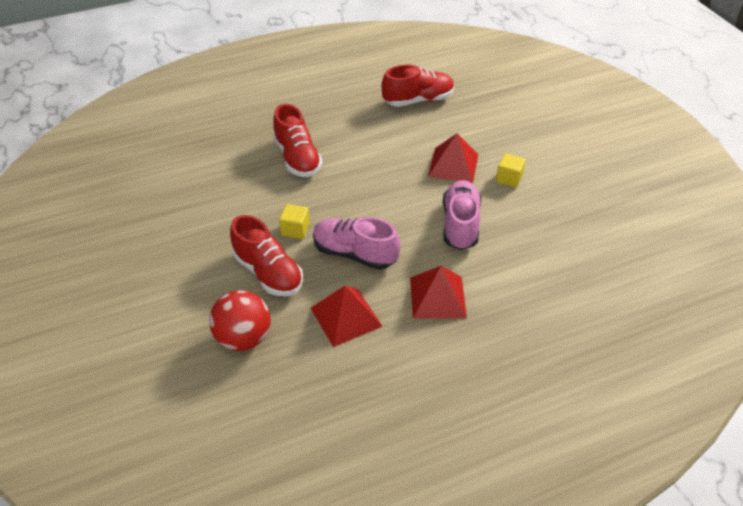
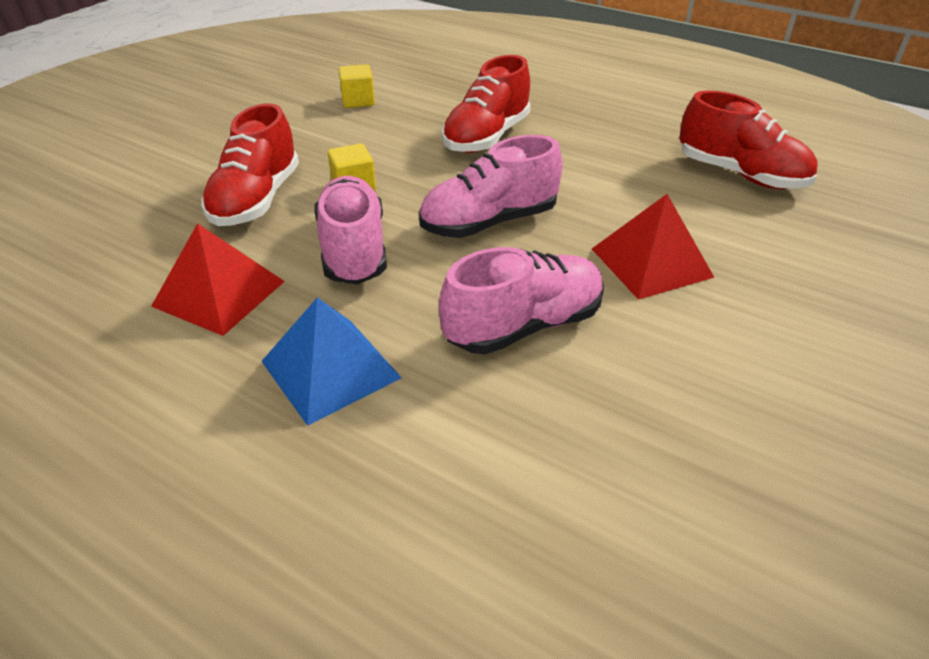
camera: 55 degrees right, 5 degrees down
red ball [209,290,271,351] -> none
red pyramid [410,266,467,319] -> blue pyramid [261,297,402,426]
yellow cube [496,153,526,188] -> yellow cube moved to [339,64,375,108]
none -> pink shoe [419,135,563,238]

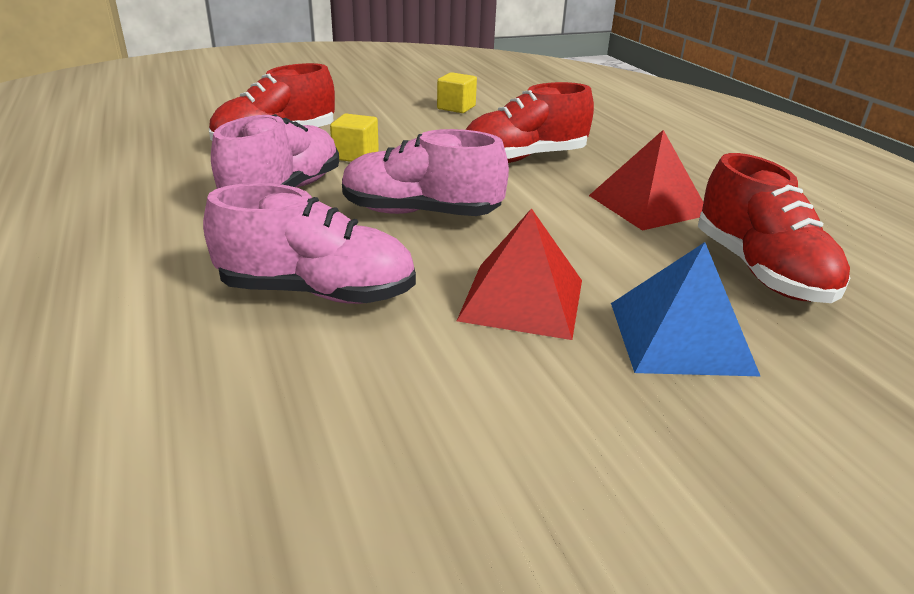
camera: 35 degrees right, 10 degrees down
red pyramid [151,223,285,336] -> red pyramid moved to [589,130,703,231]
blue pyramid [261,297,402,426] -> blue pyramid moved to [611,242,760,376]

